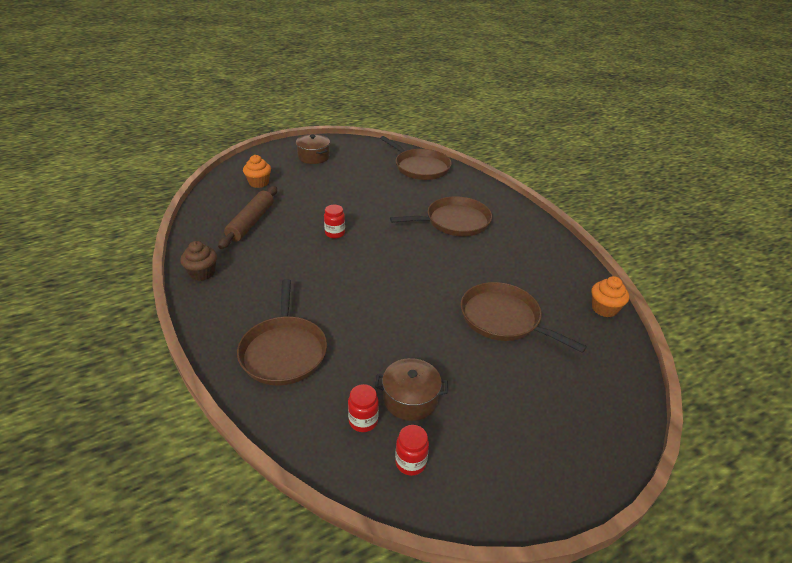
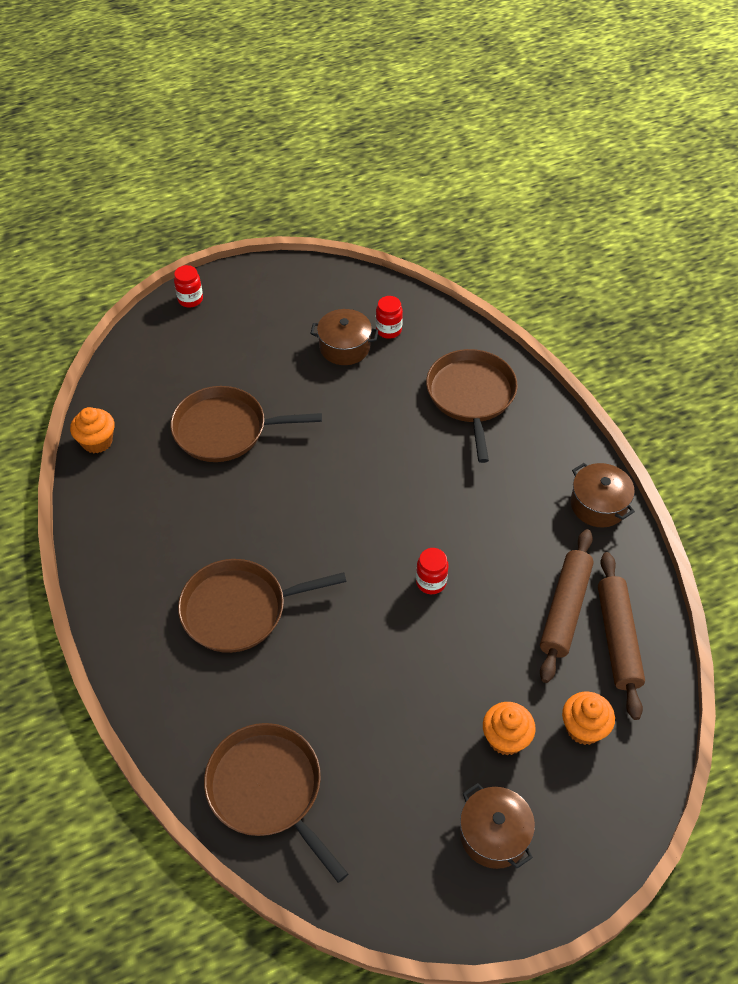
camera: 175 degrees left, 15 degrees up
brown cupcake [180,241,217,281] -> brown pot [570,463,635,528]
red jar [395,425,429,476] -> red jar moved to [174,265,203,308]
brown pan [461,282,587,353] -> brown pan turned 135 degrees clockwise [171,386,322,462]
none -> orange cupcake [483,702,536,755]
none -> brown rolling pin [598,552,645,720]

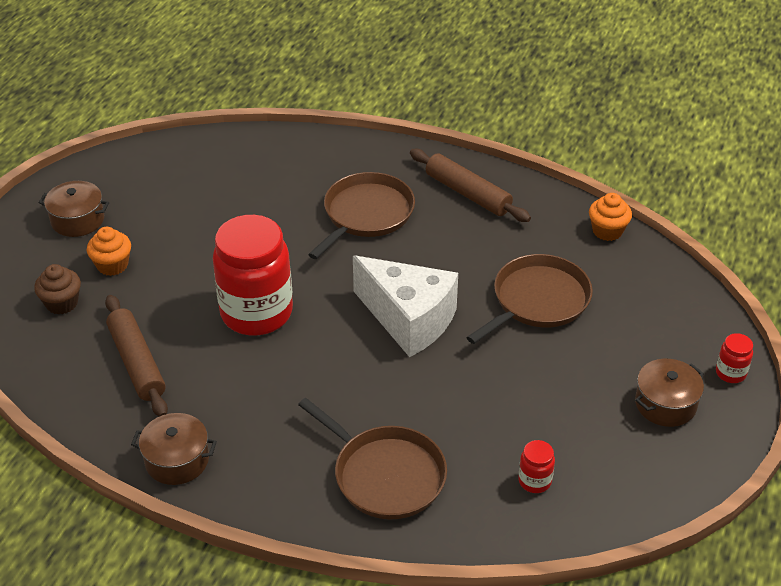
camera: 135 degrees right, 10 degrees down
brown pan [204,723,348,883] -> none
brown pot [310,309,378,365] -> brown pot moved to [635,359,704,427]
red jar [416,548,449,594] -> red jar [213,215,293,335], size x2.46
orange cupcake [562,691,615,745] -> brown cupcake [34,264,81,314]
brown rolling pin [598,552,645,720] -> brown rolling pin moved to [410,149,531,222]
none -> white cheese [353,256,458,357]

